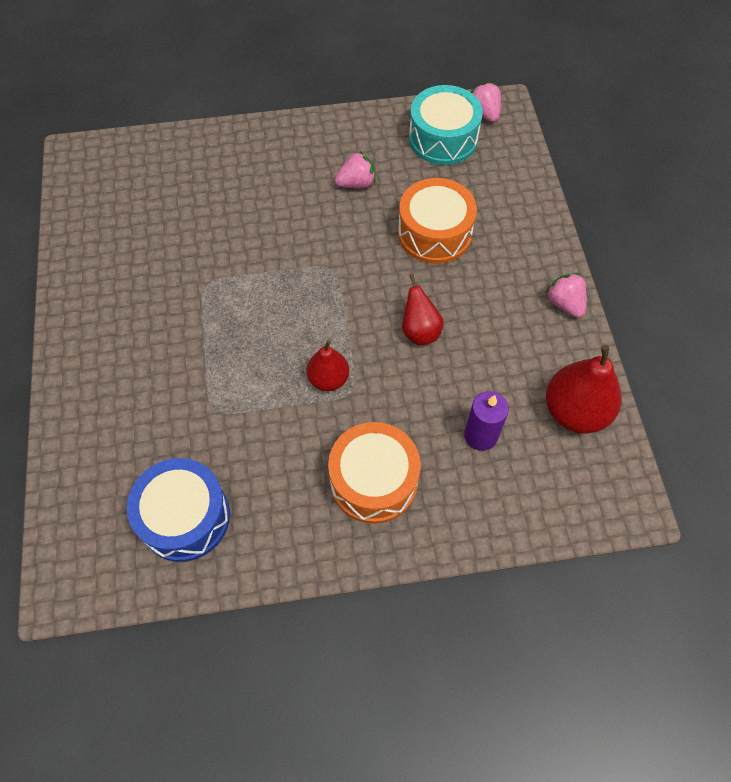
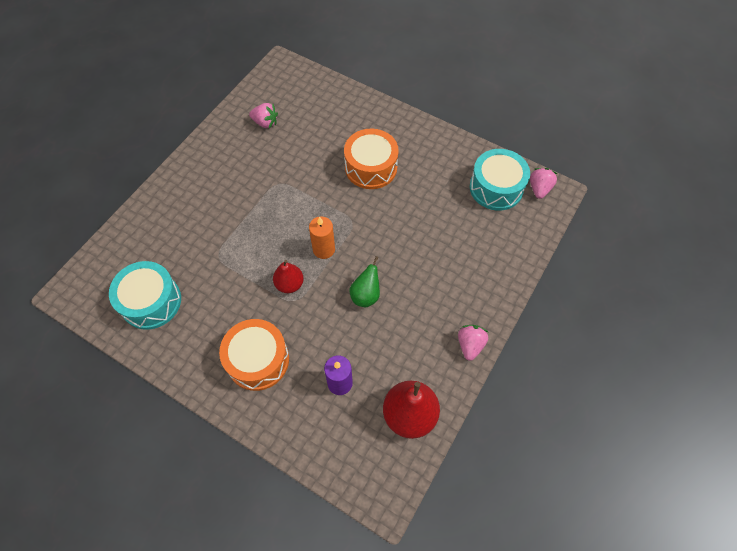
camera: 40 degrees right, 0 degrees up
blue drum [127,458,230,562] -> turquoise drum [109,261,181,330]
pink strawberry [335,151,376,188] -> pink strawberry moved to [249,103,278,128]
orange drum [398,178,477,264] -> orange drum moved to [344,129,399,189]
red pear [402,274,444,345] -> green pear [350,256,380,307]
none -> orange candle [309,216,335,259]

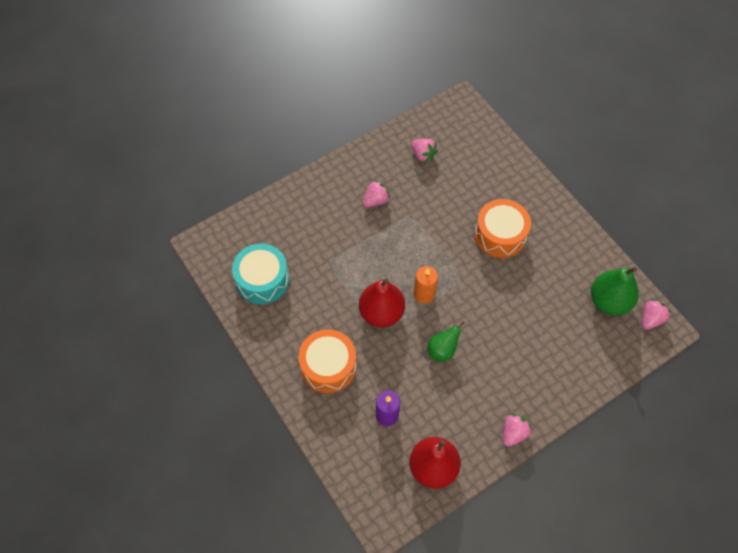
camera: 25 degrees right, 0 degrees up
red pear [273,260,304,293] -> red pear [359,279,405,328], size x1.66
turquoise drum [470,149,530,211] -> green pear [591,267,639,316]
none -> pink strawberry [363,180,390,207]

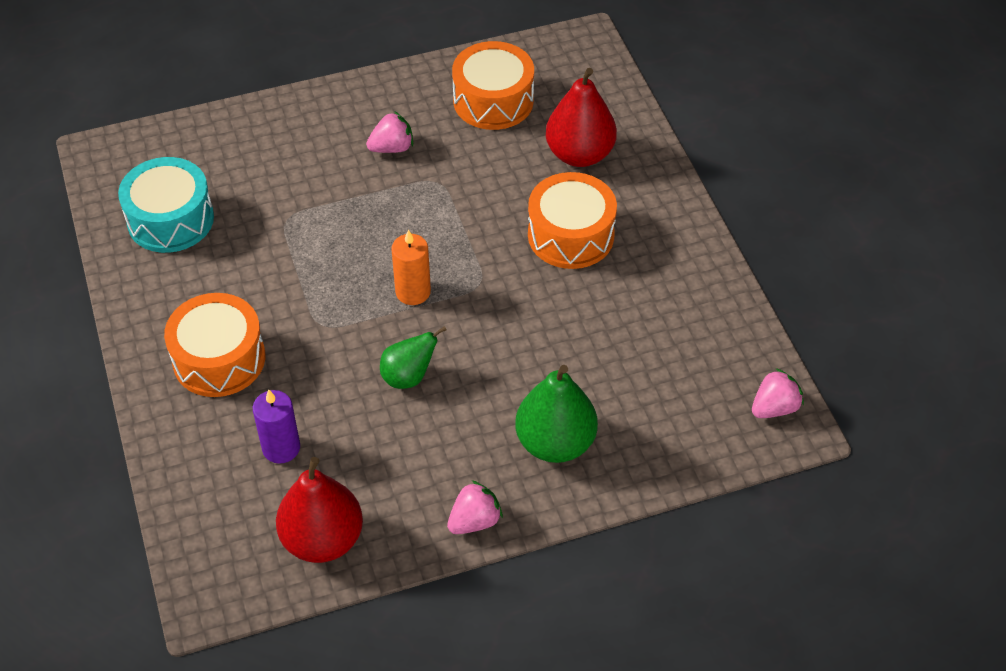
camera: 15 degrees right, 10 degrees down
red pear [359,279,405,328] -> red pear moved to [546,68,617,167]
pink strawberry [411,138,438,163] -> orange drum [452,41,534,130]
green pear [591,267,639,316] -> green pear moved to [515,365,598,463]

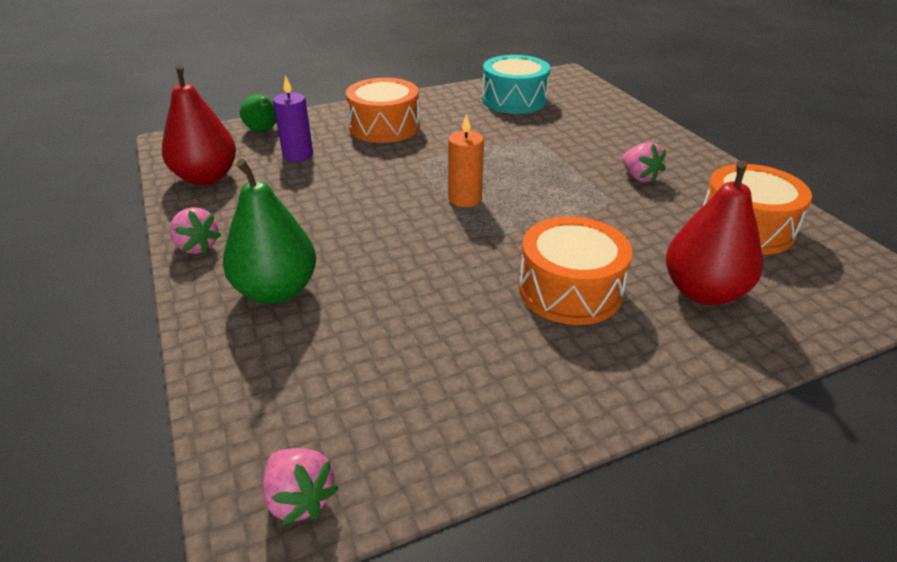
camera: 85 degrees right, 15 degrees down
green pear [380,326,447,389] -> green pear moved to [240,94,276,132]

